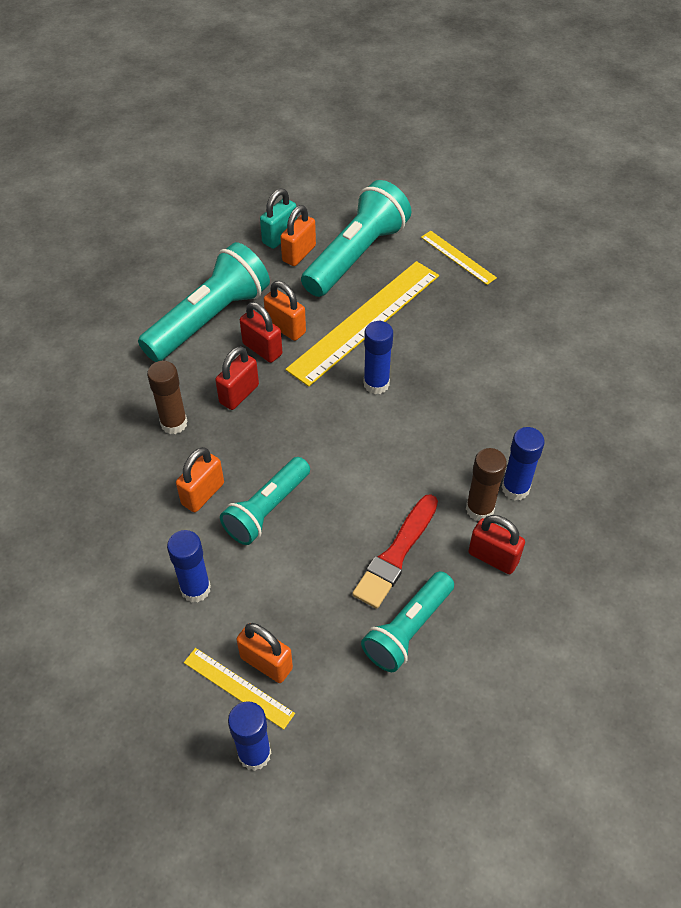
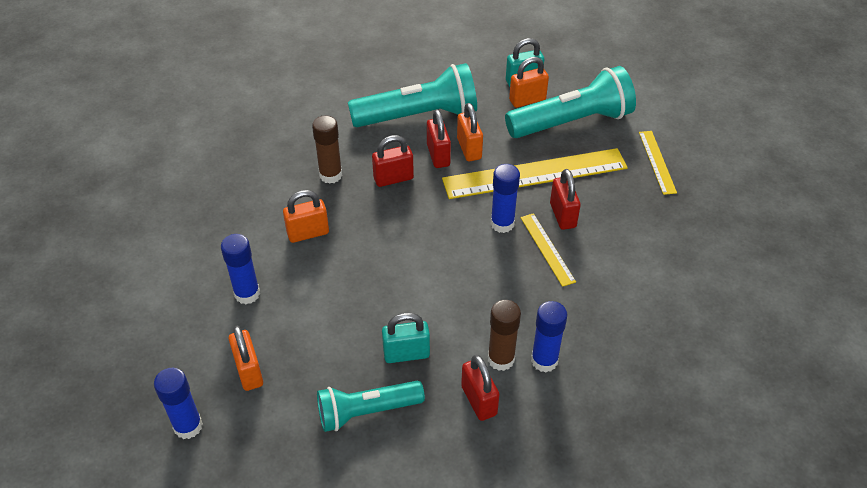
camera: 35 degrees right, 5 degrees down
yellow ruler [184,648,295,729] -> yellow ruler moved to [520,213,576,287]
turquoise flashlight [220,457,310,545] -> none
red brush [352,494,438,609] -> turquoise padlock [382,313,430,363]
none -> red padlock [550,169,581,230]

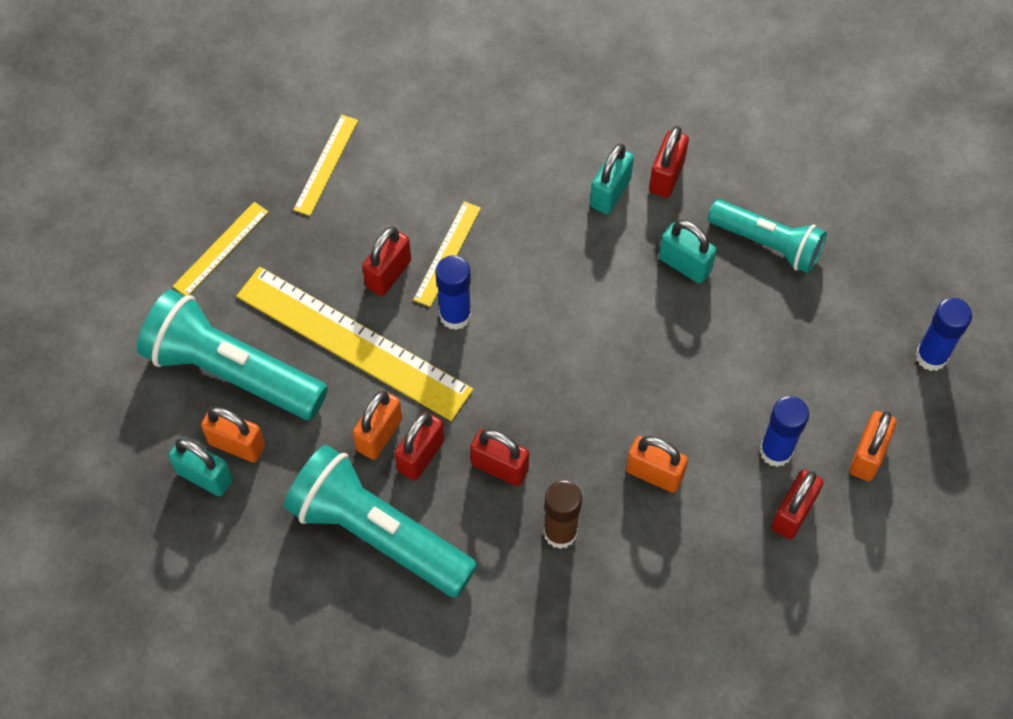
camera: 135 degrees left, 15 degrees up
orange padlock [229,325,263,391] -> orange padlock moved to [849,411,897,481]
brown glue stick [488,300,521,371] -> turquoise padlock [590,144,634,214]
blue glue stick [531,301,567,372] -> none
none -> yellow ruler [293,115,358,216]
none -> red padlock [771,470,823,539]

